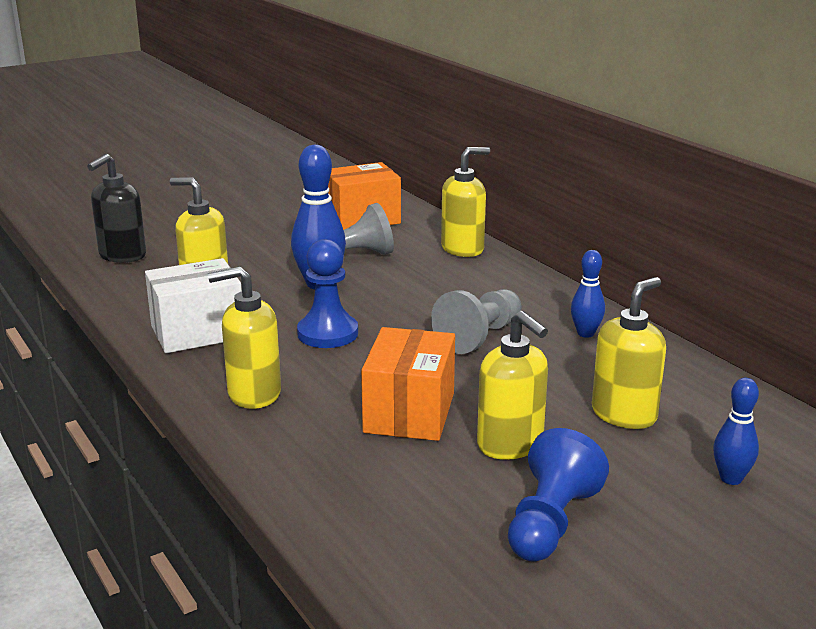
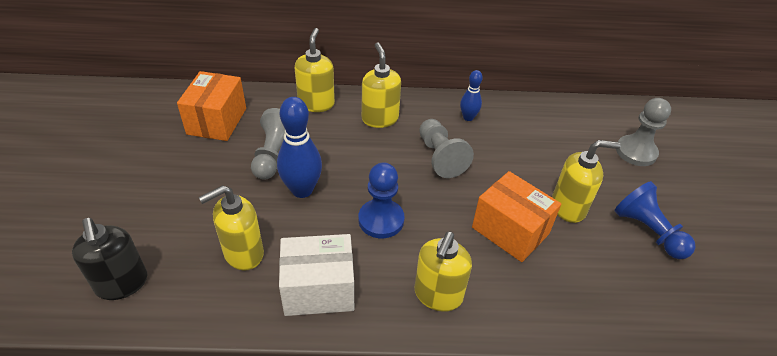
camera: 60 degrees left, 20 degrees up
white box [145,258,242,353] -> white box turned 75 degrees clockwise [279,234,354,316]
yellow soap dispenser [592,277,666,429] -> yellow soap dispenser moved to [362,42,401,128]
blue bowling pin [713,378,759,485] -> grey pawn [616,98,671,166]

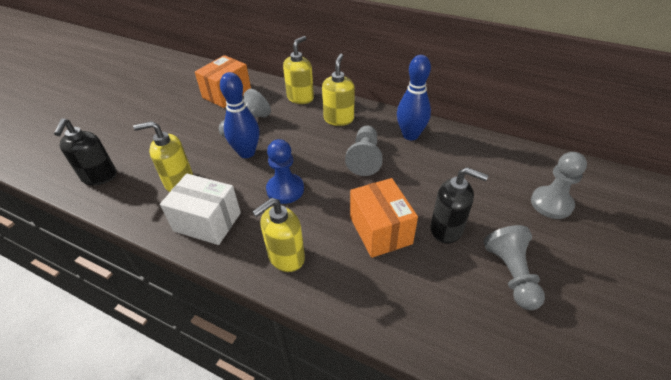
camera: 30 degrees right, 0 degrees up
blue bowling pin [460,70,483,121] -> blue bowling pin [397,55,431,140], size x1.76
yellow soap dispenser [552,140,621,223] -> black soap dispenser [430,167,488,244]
blue pawn [614,181,696,259] -> grey pawn [484,225,545,310]

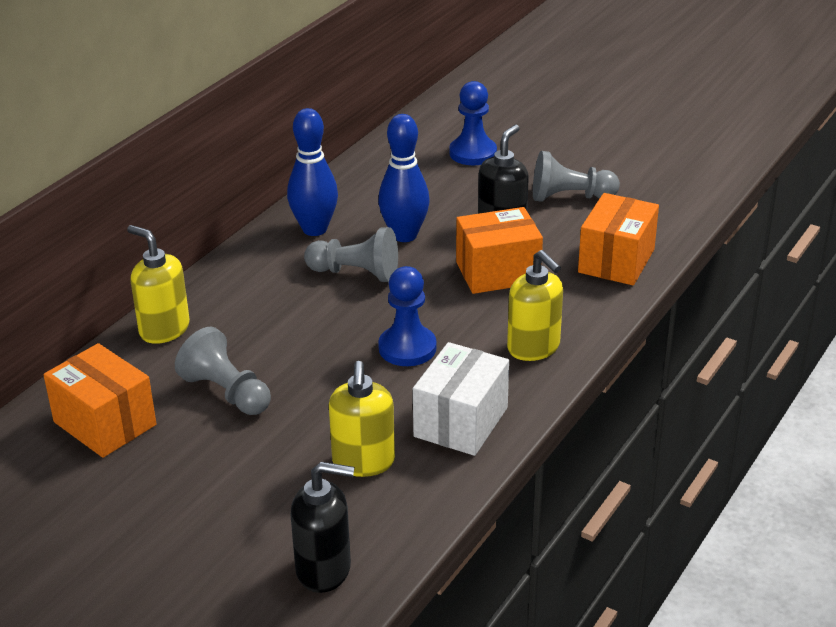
camera: 85 degrees left, 10 degrees down
blue bowling pin [220,72,259,158] -> blue bowling pin moved to [378,114,430,242]
yellow soap dispenser [322,54,355,126] -> none
grey pawn [531,152,587,219] -> blue pawn [449,81,497,165]
none -> orange box [578,193,659,285]

